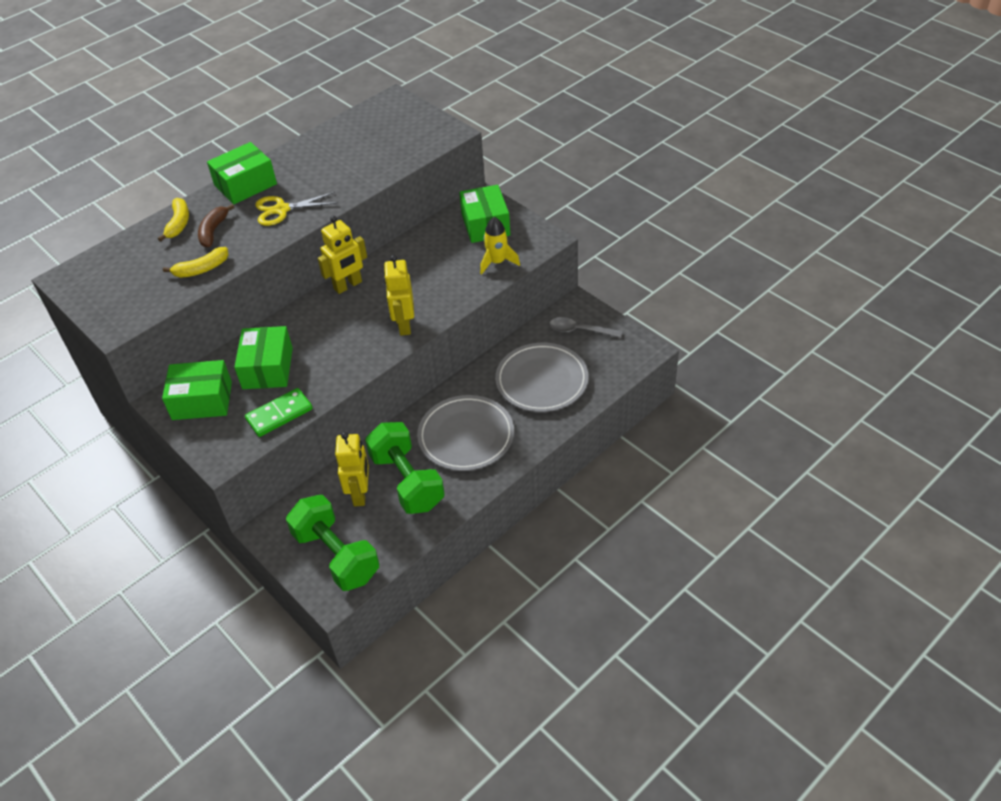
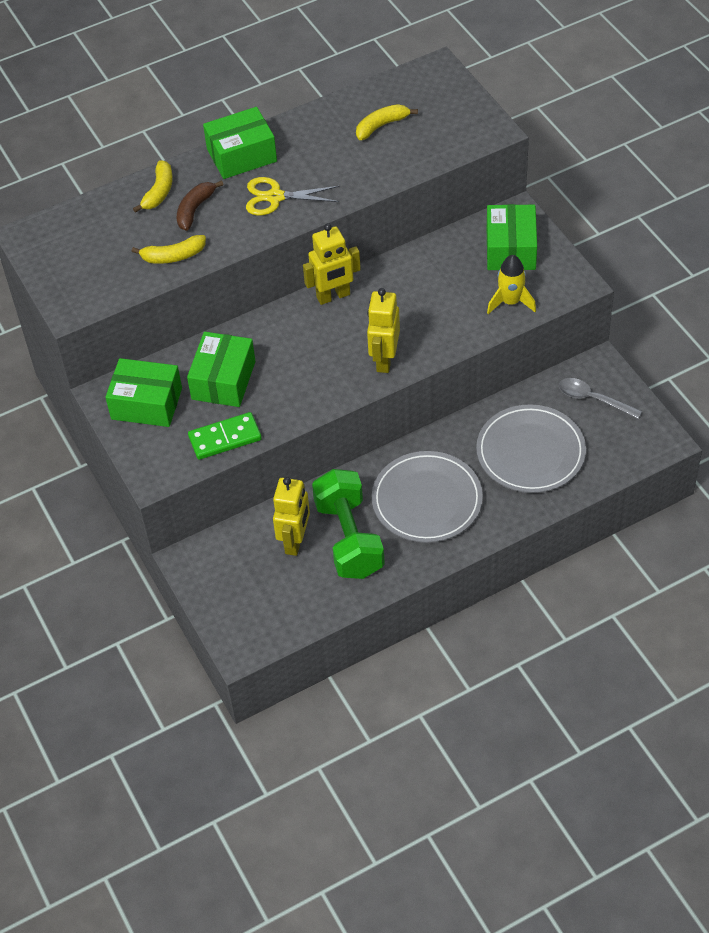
camera: 15 degrees right, 5 degrees up
green dumbbell [286,495,379,591] -> none
none -> yellow banana [356,104,418,140]

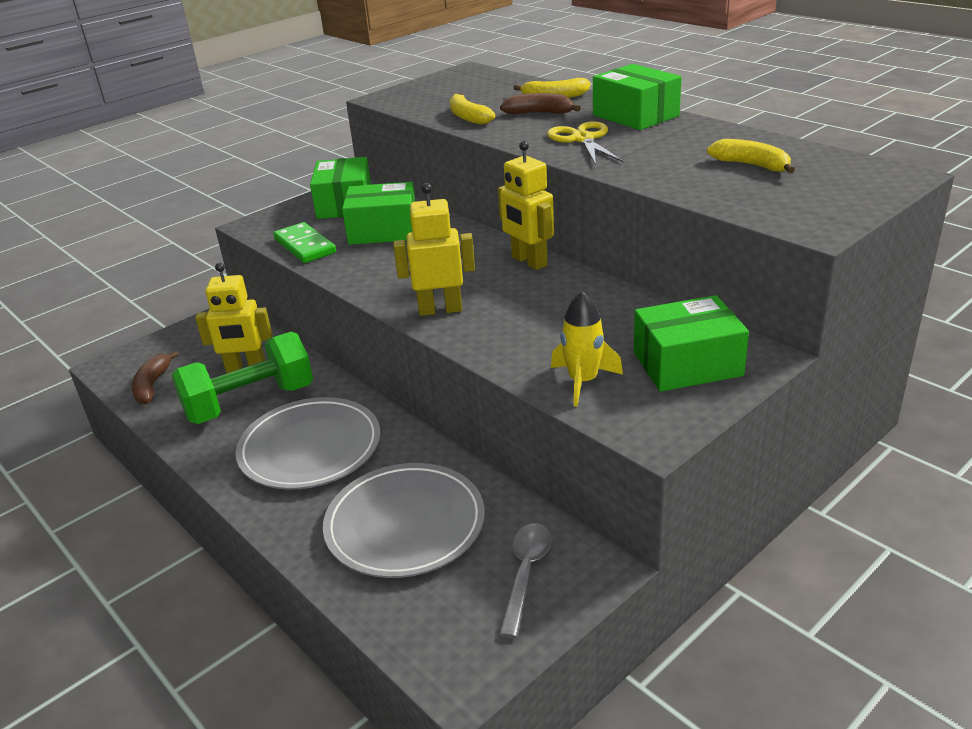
camera: 75 degrees right, 20 degrees down
none -> brown banana [132,350,179,404]

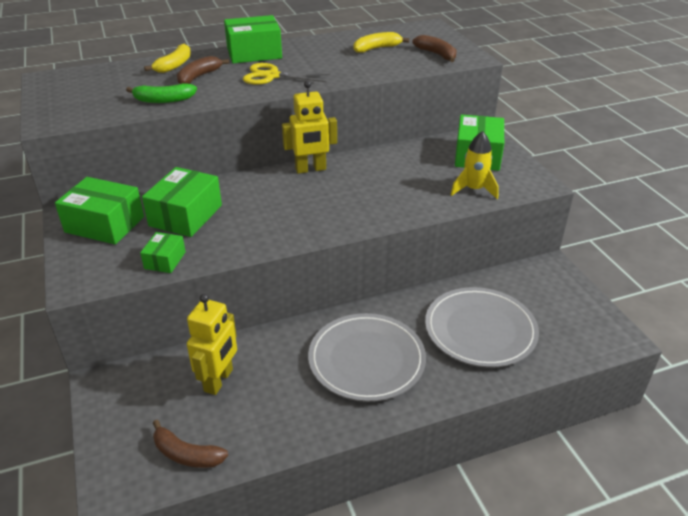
camera: 70 degrees left, 5 degrees up
green dumbbell [171,331,313,424] -> none
green domino [273,222,336,263] -> green box [140,232,186,273]
yellow robot [393,183,475,316] -> none
yellow banana [450,93,495,125] -> green banana [126,83,197,103]
grey spoon [499,523,552,638] -> none
none -> brown banana [412,35,456,62]

